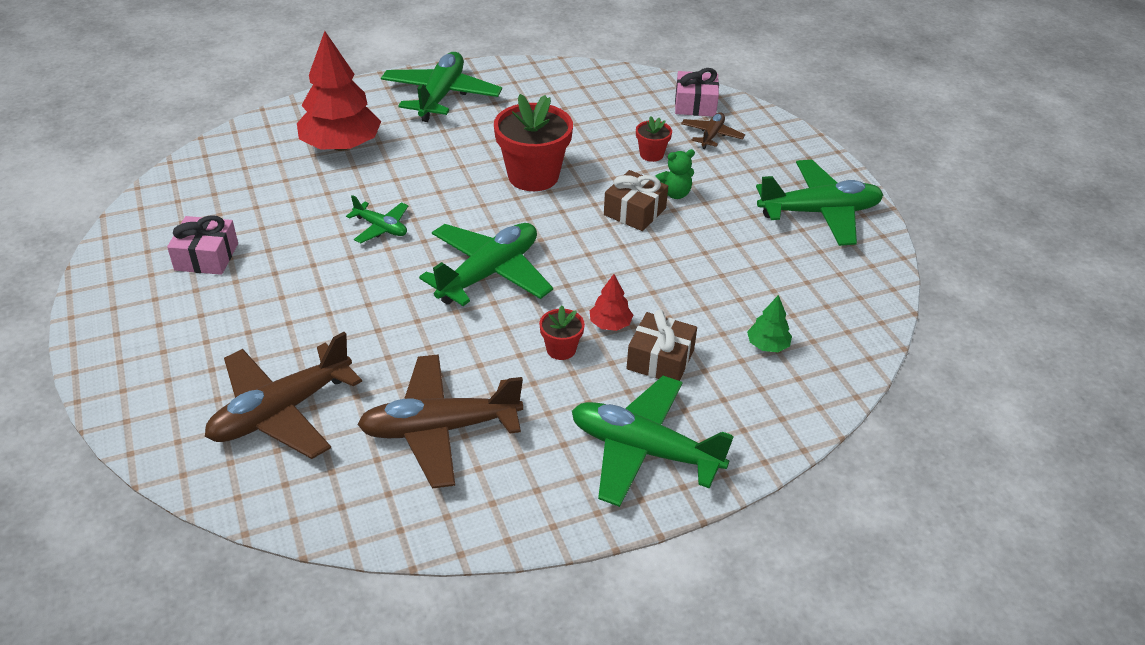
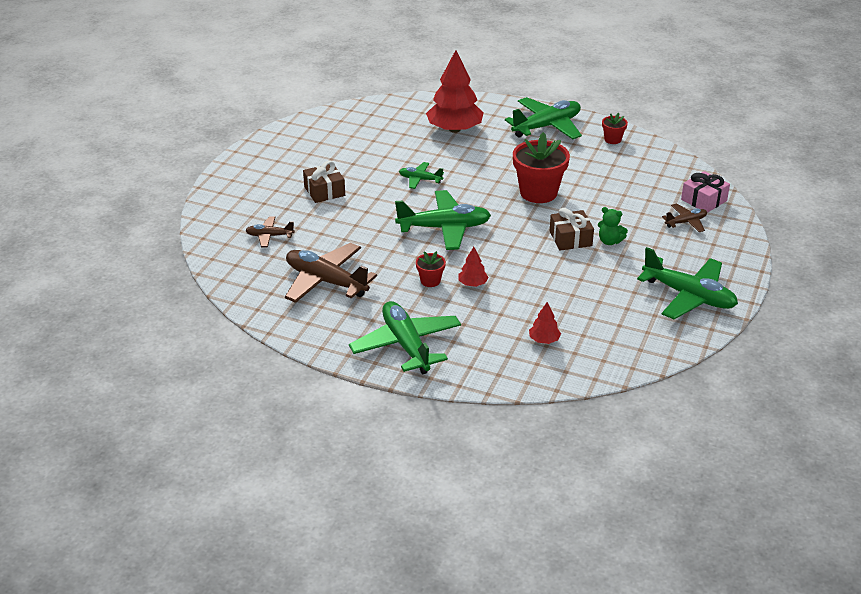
camera: 45 degrees right, 5 degrees down
pink gift [167,215,238,275] -> none
brown plane [205,332,362,459] -> brown plane [245,216,295,248], size x0.51
green plane [346,195,408,243] -> green plane turned 120 degrees clockwise [399,162,444,189]
brown gift [627,310,697,381] -> brown gift moved to [303,161,345,203]
red flower pot [636,116,672,162] -> red flower pot moved to [602,113,628,144]
green tree [747,295,792,352] -> red tree [529,302,561,344]

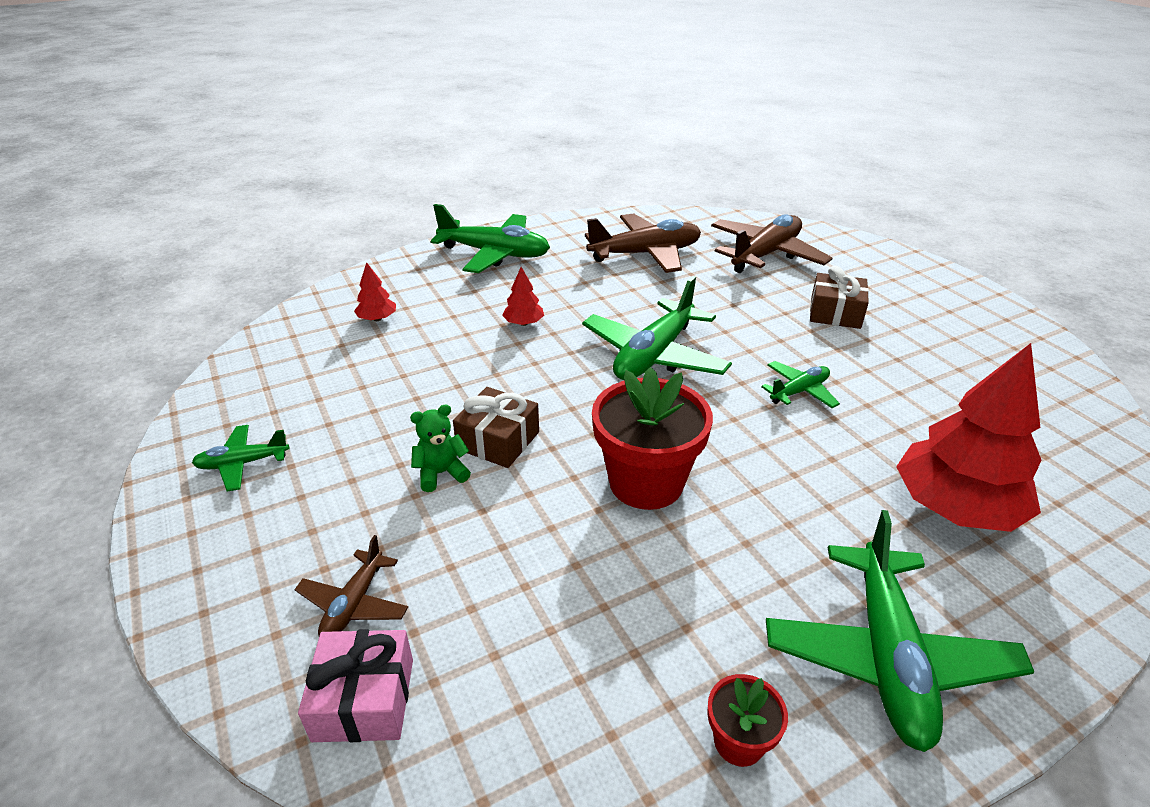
camera: 130 degrees right, 0 degrees up
brown plane [245,216,295,248] -> brown plane [711,214,832,273], size x1.96
red flower pot [416,251,446,287] -> none
green plane [637,247,738,319] -> green plane [192,425,289,492], size x0.51

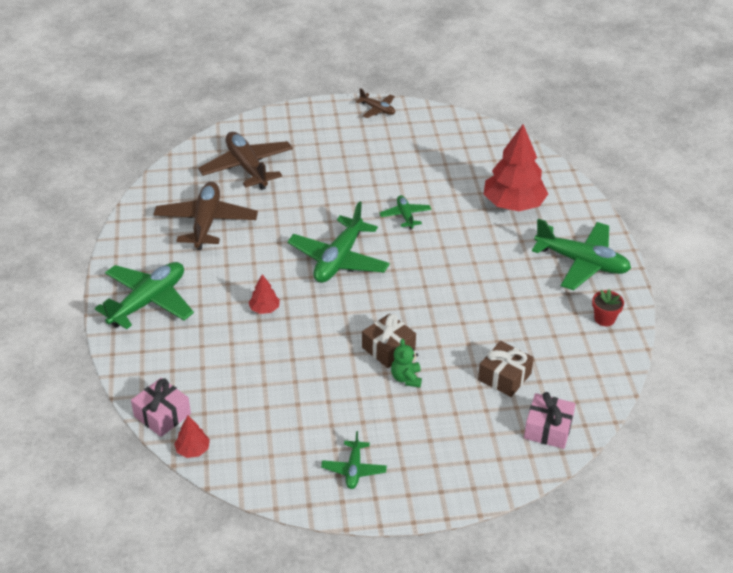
camera: 70 degrees left, 5 degrees up
brown plane [294,535,408,636] -> brown plane moved to [356,88,395,118]
red tree [354,262,396,321] -> red tree moved to [174,415,210,458]
green plane [582,276,732,380] -> green plane turned 60 degrees clockwise [287,201,390,283]
red flower pot [592,367,713,510] -> none
brown gift [810,266,869,329] -> brown gift moved to [478,341,534,397]
none -> pink gift [131,378,191,437]

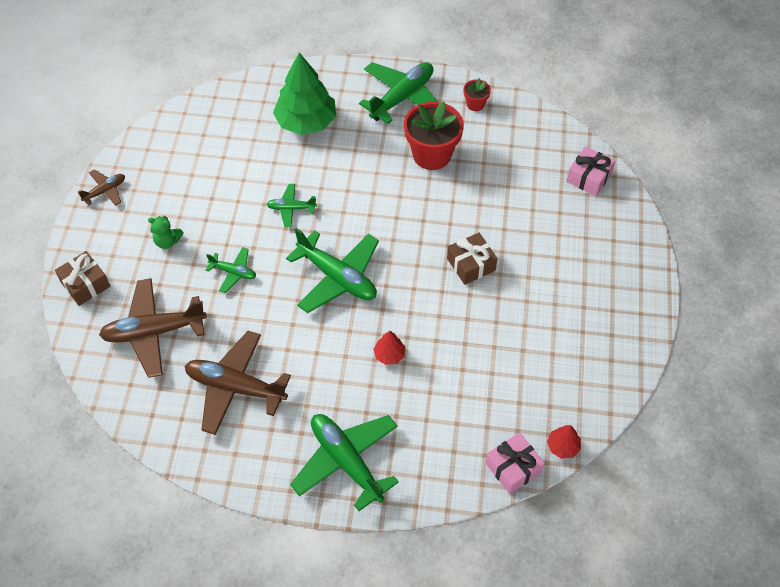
camera: 75 degrees left, 15 degrees up
green plane [321,431,387,489] -> green plane moved to [206,247,256,293]
green teddy bear [391,339,422,388] -> green teddy bear moved to [148,216,184,249]
brown gift [478,341,534,397] -> brown gift moved to [55,251,110,306]
red tree [484,124,548,211] -> green tree [273,53,336,135]
none -> red flower pot [404,101,464,170]

